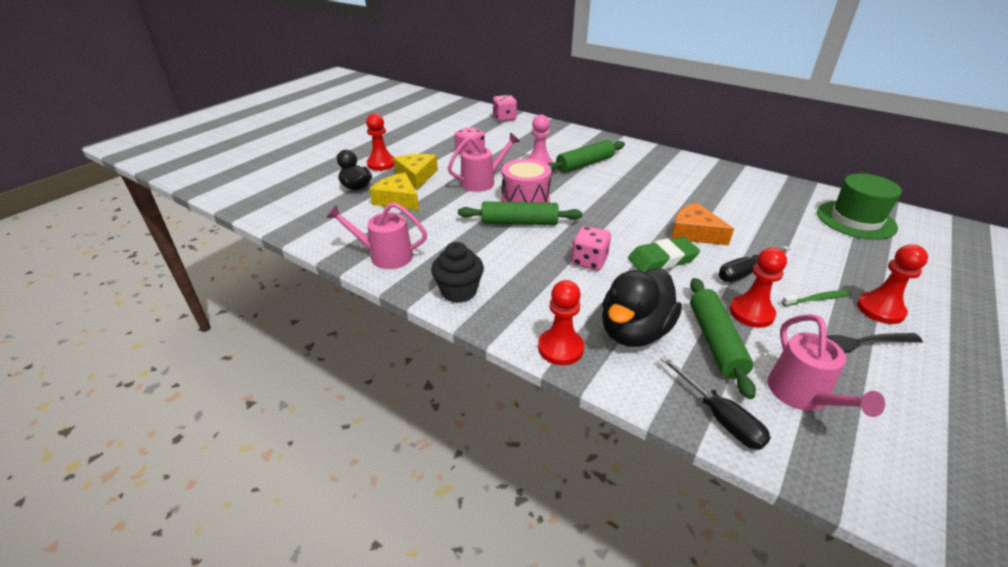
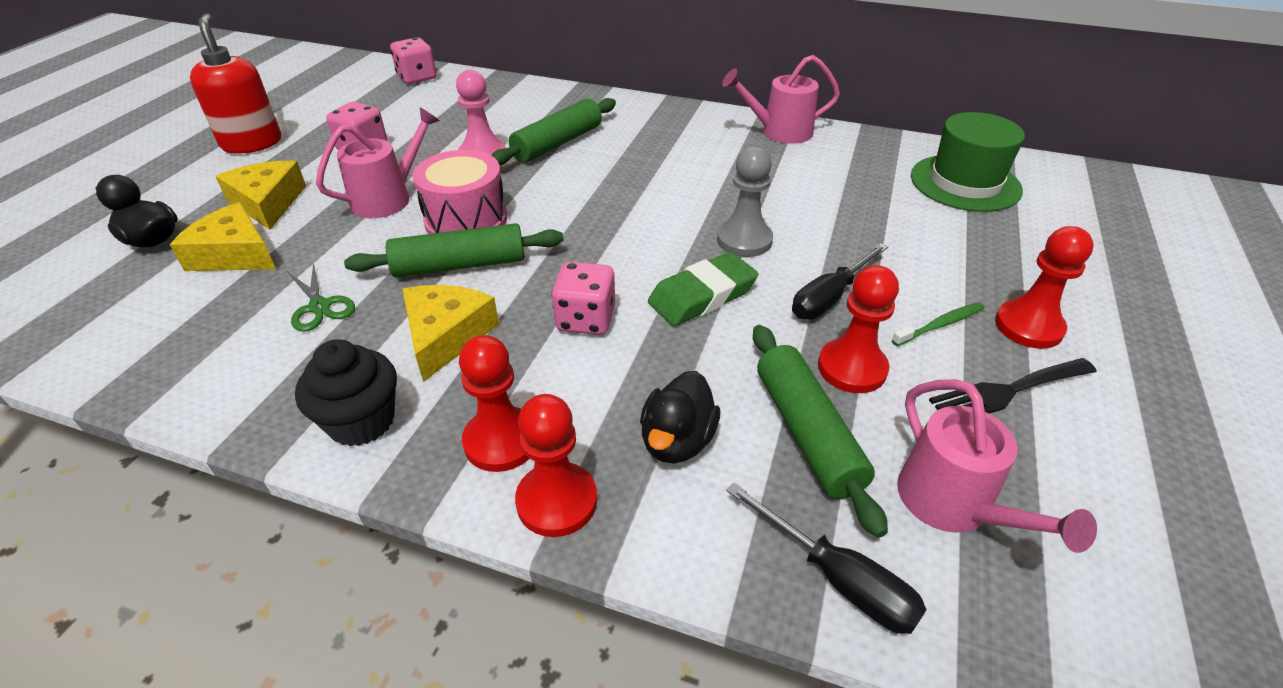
camera: 15 degrees left, 5 degrees up
pink watering can [326,202,427,269] -> pink watering can moved to [722,55,840,144]
red pawn [366,113,394,171] -> red pawn moved to [459,335,530,472]
black duck [602,269,682,347] -> black duck [640,371,720,464], size x0.62
orange cheese [671,202,734,245] -> grey pawn [717,146,773,257]
none -> red soap dispenser [190,13,281,154]
none -> green scissors [288,263,355,332]
none -> yellow cheese [403,285,499,382]

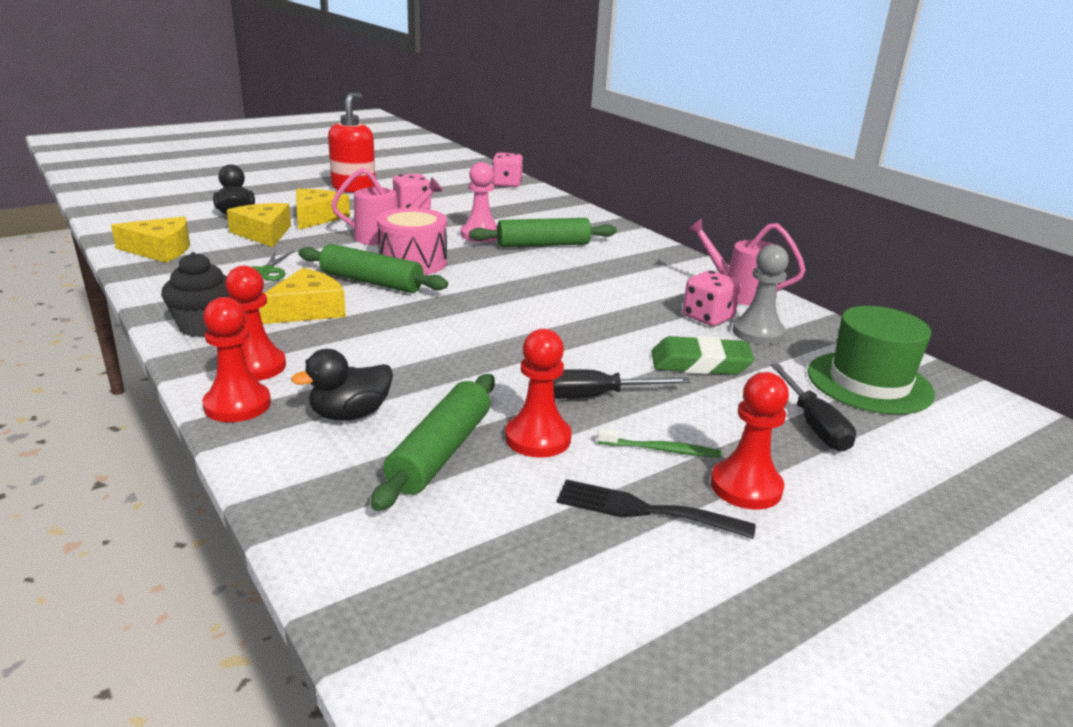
camera: 35 degrees right, 15 degrees down
pink dice [551,262,615,335] -> pink dice moved to [683,271,741,326]
green eraser [648,252,758,326] -> green eraser moved to [651,336,755,375]
grey pawn [717,146,773,257] -> grey pawn moved to [732,244,789,345]
black screwdriver [726,483,927,634] -> black screwdriver moved to [770,364,856,452]
pink watering can [897,379,1097,553] -> none
none -> yellow cheese [111,216,190,263]

